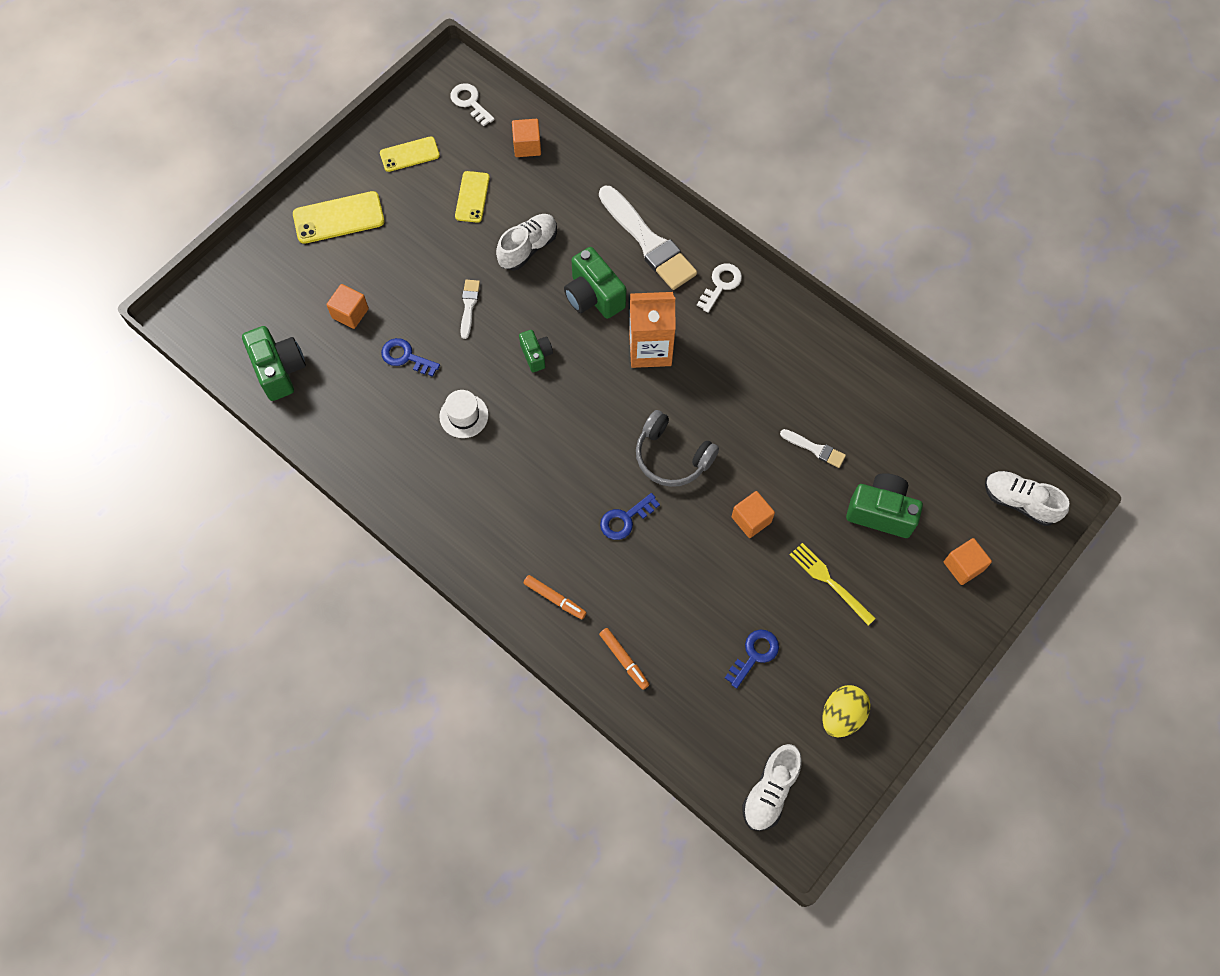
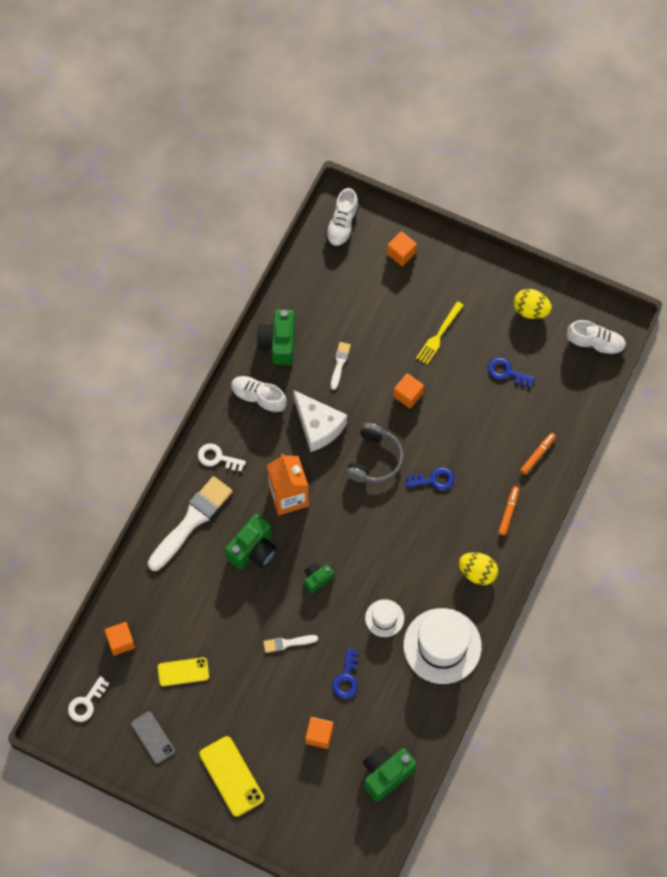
camera: 105 degrees left, 0 degrees up
yellow phone [380,136,440,172] -> grey phone [131,712,175,764]
white shoe [496,214,557,270] -> white shoe moved to [231,376,287,415]
blue key [600,493,660,540] -> blue key turned 45 degrees counterclockwise [406,467,454,490]
green camera [846,473,923,538] -> green camera moved to [257,309,295,365]
none -> white cheese [293,390,347,452]
none -> white hat [403,608,482,684]
none -> yellow egg [459,552,498,585]

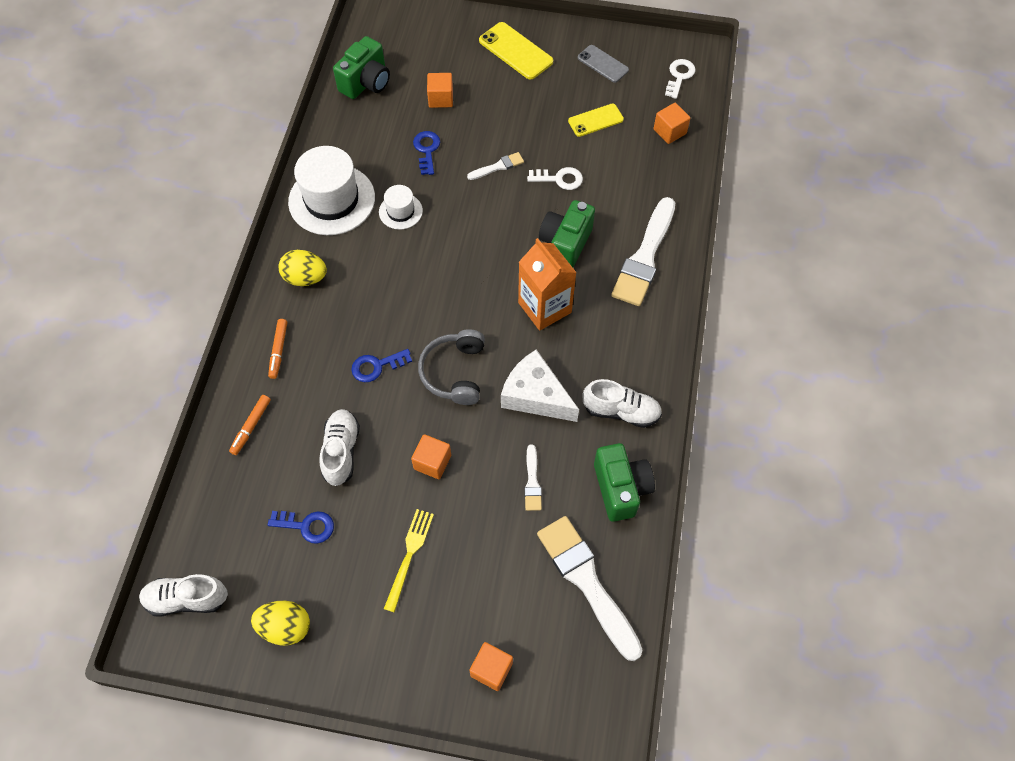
camera: 165 degrees right, 5 degrees down
white key [198,443,246,472] -> white key moved to [527,167,583,190]
green camera [304,563,334,593] -> none
white shoe [325,188,359,248] -> white shoe moved to [320,409,360,486]
none -> white brush [537,516,642,661]

